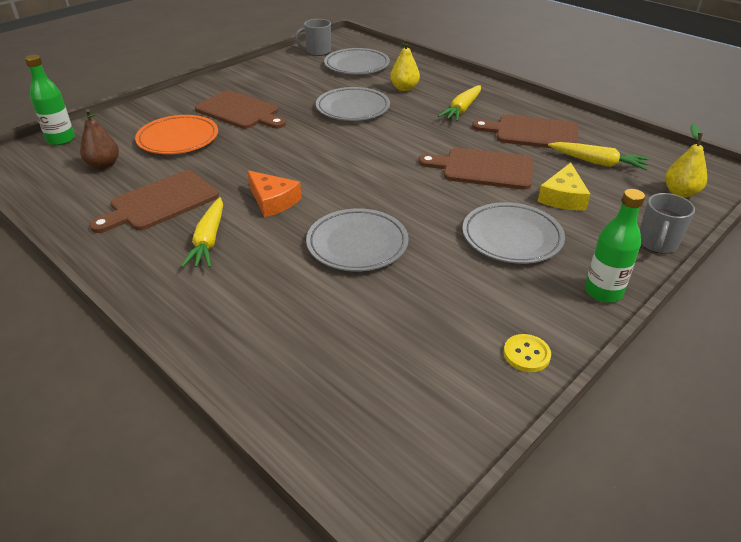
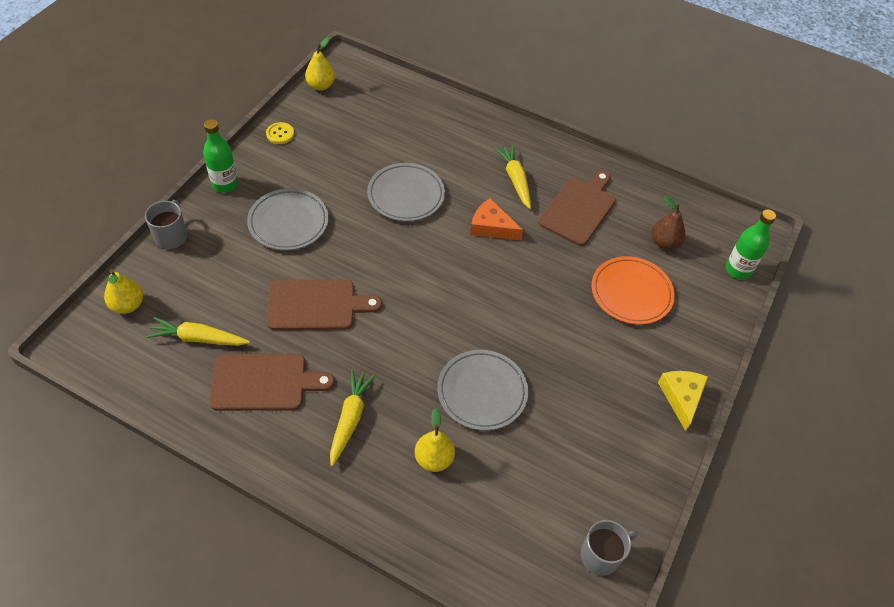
camera: 160 degrees right, 15 degrees up
brown cutting board [195,90,286,129] -> none
grey plate [324,48,390,74] -> none
yellow cheese [538,163,590,210] -> yellow cheese moved to [658,371,708,431]
none -> yellow pear [305,37,335,91]

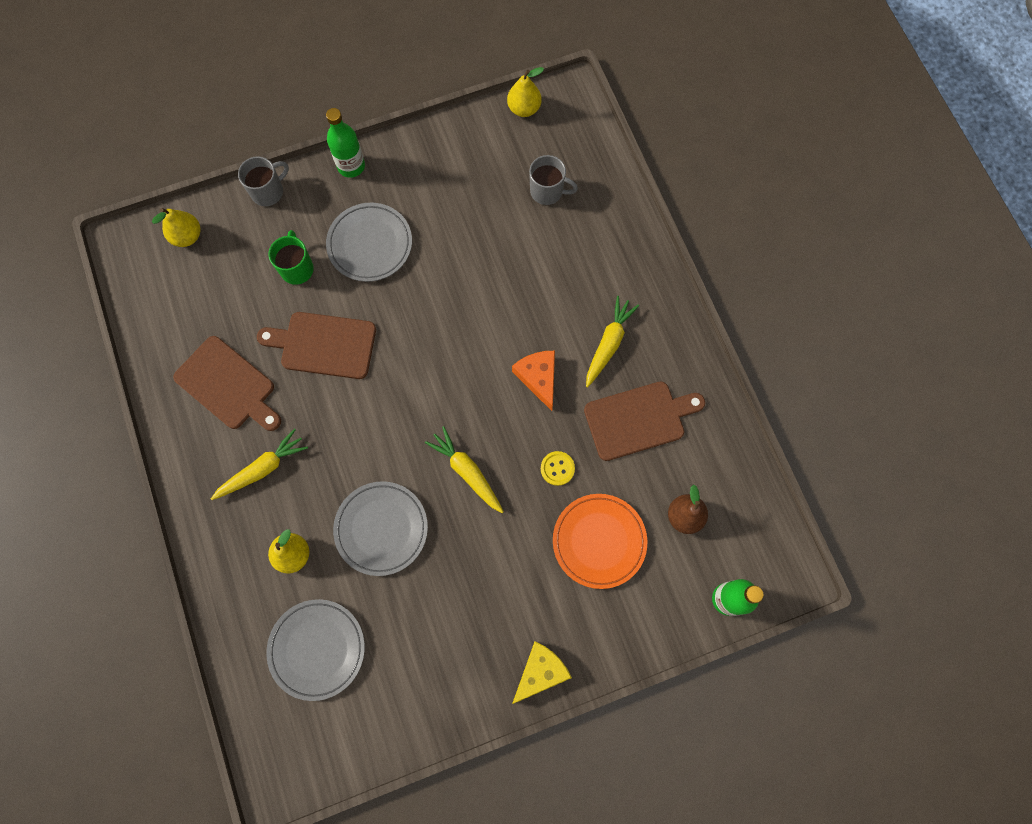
camera: 45 degrees right, 20 degrees up
yellow carrot [146,317,250,346] -> yellow carrot moved to [425,426,504,513]
yellow button [266,122,294,144] -> yellow button moved to [541,451,575,486]
brown cutting board [267,279,382,330] -> brown cutting board turned 150 degrees clockwise [257,312,376,379]
grey plate [367,163,445,221] -> grey plate moved to [266,599,365,701]
grey mug [581,520,638,576] -> grey mug moved to [529,155,578,205]
none -> green mug [268,230,314,285]

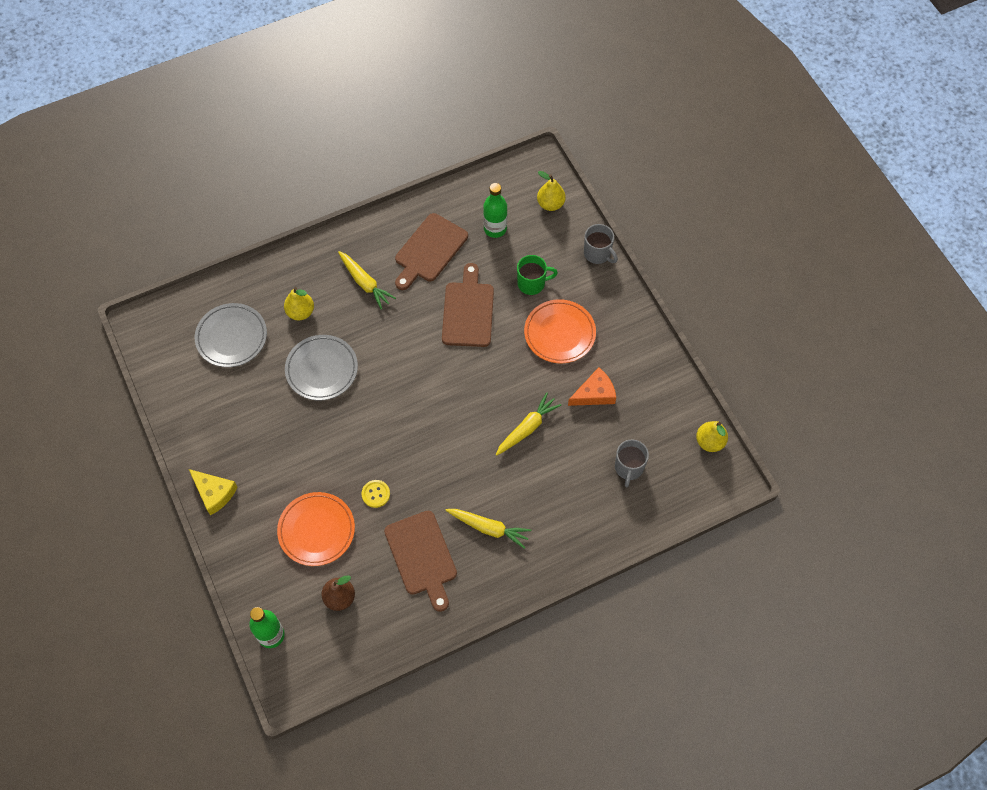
camera: 85 degrees right, 10 degrees down
green bottle [326,108,365,178] -> green bottle moved to [483,183,507,238]
grey plate [326,203,412,282] -> orange plate [524,299,596,363]
yellow carrot [425,426,504,513] -> yellow carrot moved to [496,393,561,456]
orange cheese [512,351,555,411] -> orange cheese moved to [568,367,616,406]

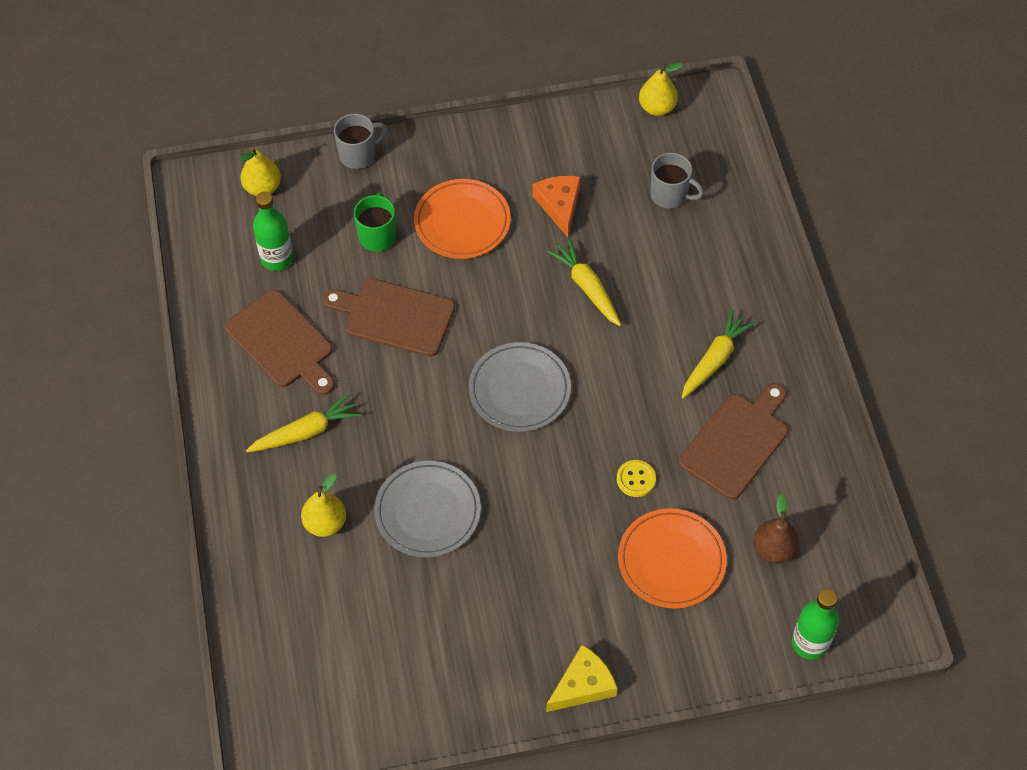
camera: 75 degrees left, 5 degrees down
grey plate [195,303,267,367] -> grey plate moved to [469,342,571,432]
brown cutting board [384,511,457,612] -> brown cutting board turned 45 degrees counterclockwise [679,383,788,499]

